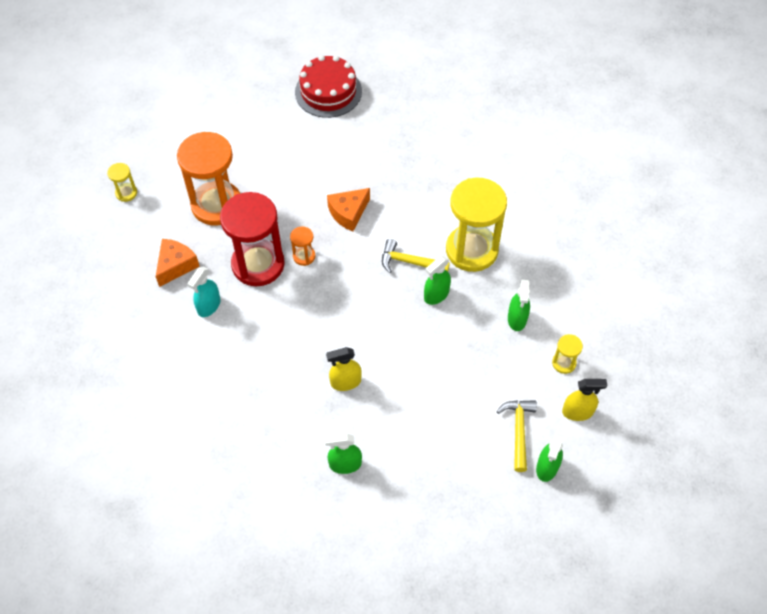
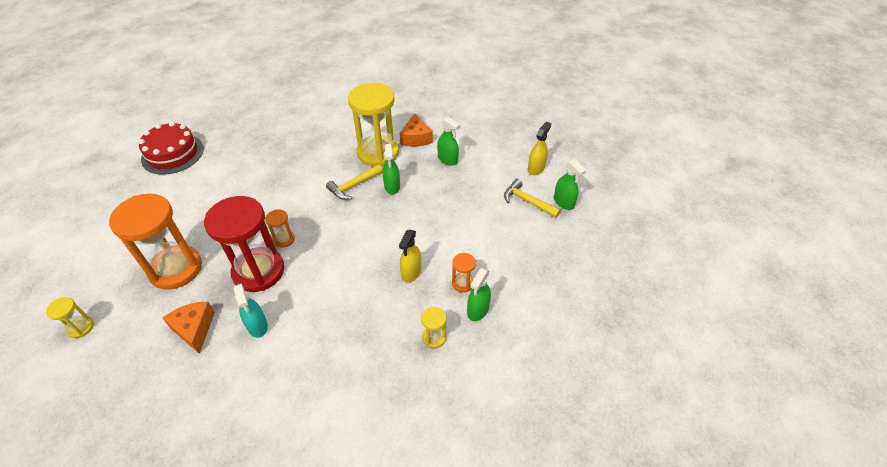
camera: 55 degrees left, 10 degrees down
orange cheese [327,188,370,232] -> orange cheese moved to [400,113,433,147]
yellow hourglass [552,334,583,374] -> yellow hourglass moved to [421,307,446,348]
none -> orange hourglass [452,253,476,293]

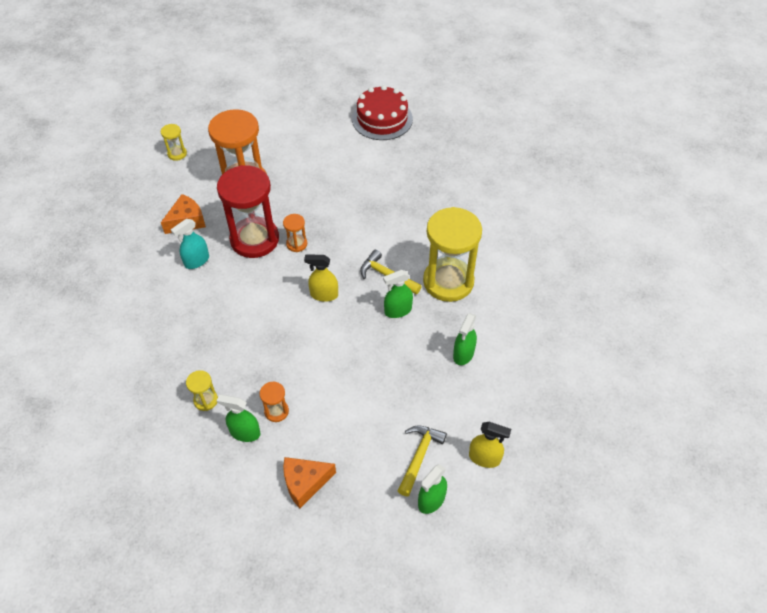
camera: 75 degrees right, 5 degrees up
yellow spray bottle [399,229,421,282] -> yellow spray bottle moved to [304,255,338,302]
orange cheese [400,113,433,147] -> orange cheese moved to [283,457,336,508]

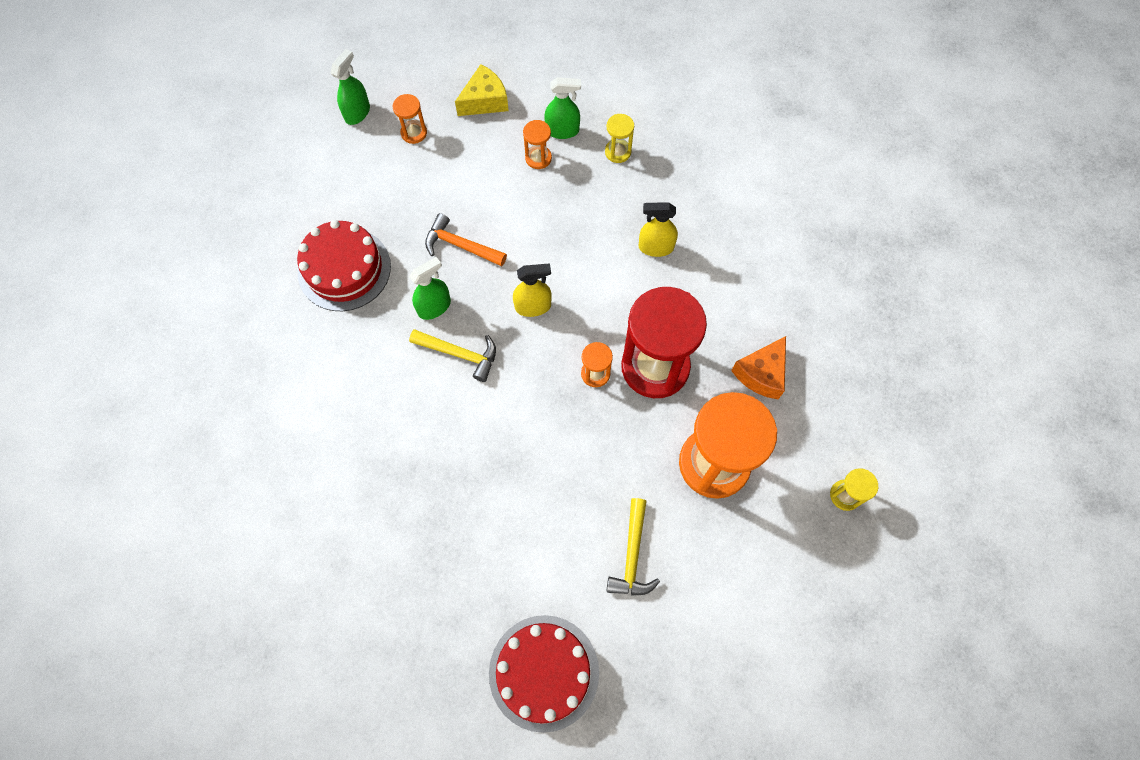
camera: 165 degrees right, 15 degrees up
turquoise spray bottle [171,219,209,269] -> none
orange cheese [283,457,336,508] -> yellow cheese [455,64,509,116]
yellow hammer [398,426,447,497] -> yellow hammer moved to [607,498,660,596]
yellow hourglass [423,207,482,302] -> none
green spray bottle [453,313,477,365] -> red cake [297,220,391,311]
yellow spray bottle [469,422,511,468] -> yellow spray bottle moved to [639,202,678,257]
none -> orange hourglass [393,94,427,144]
none -> orange hammer [425,213,507,266]

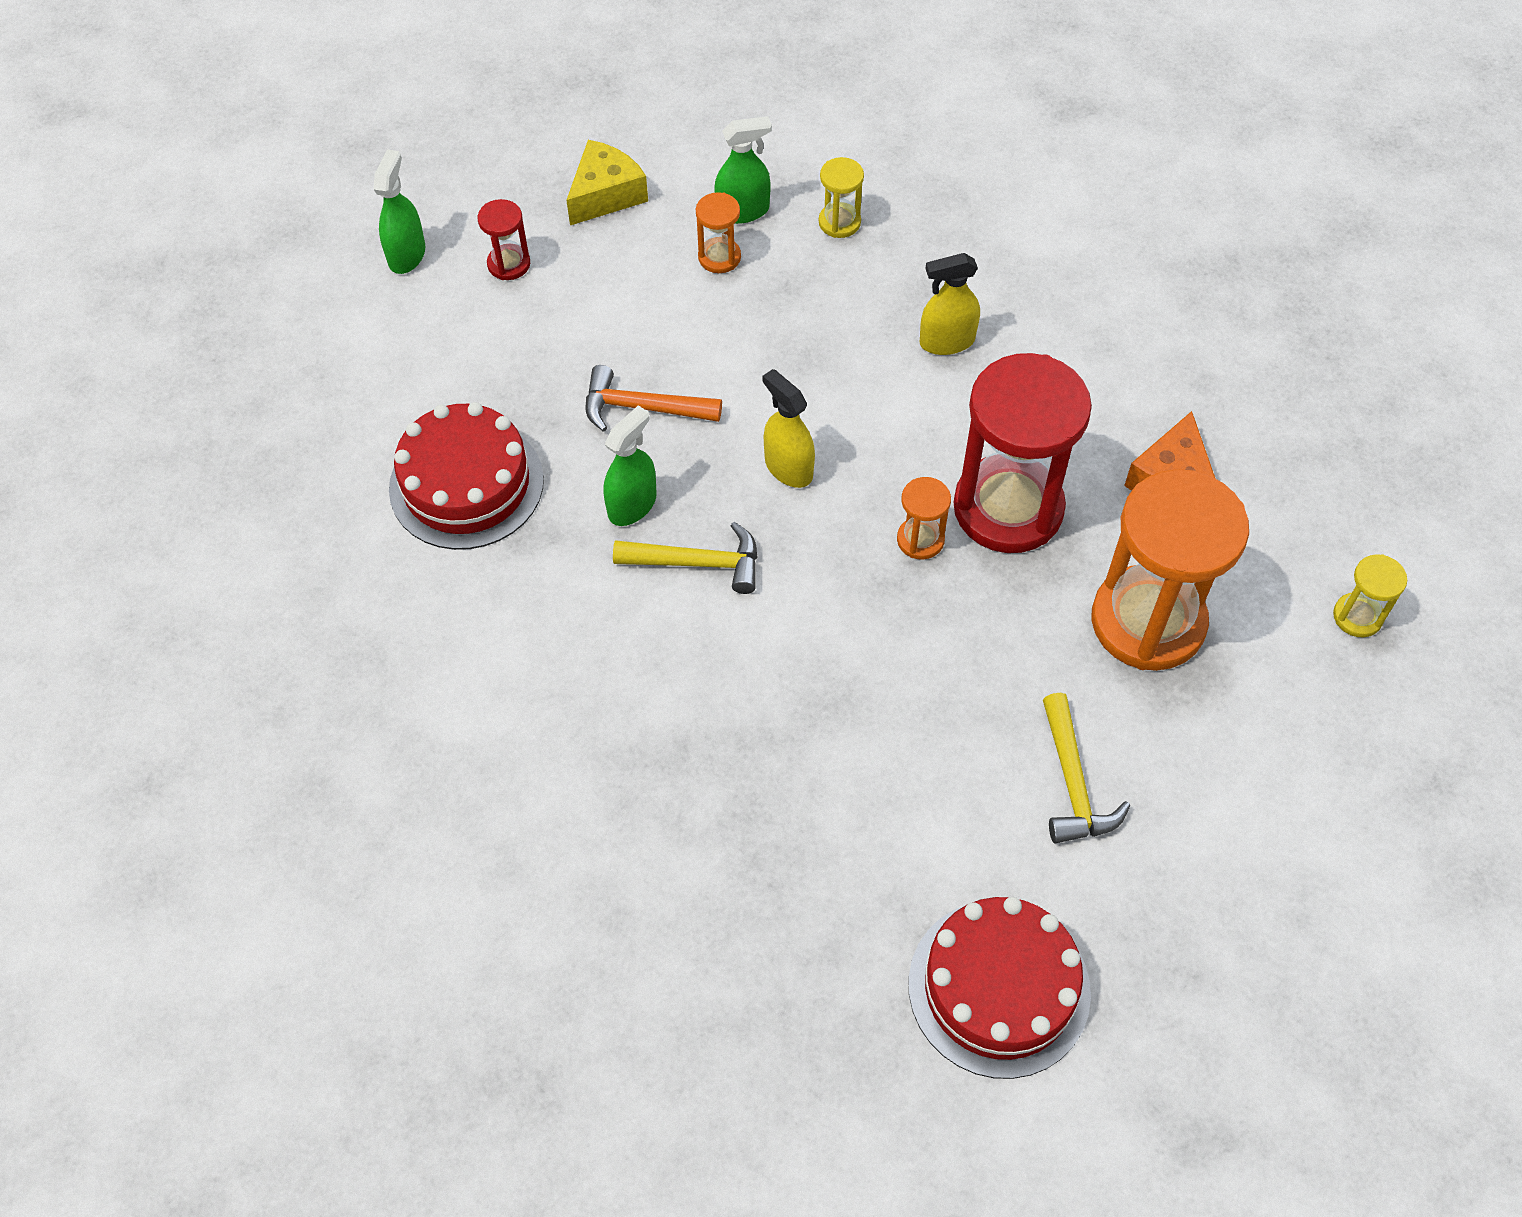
camera: 15 degrees left, 10 degrees down
orange hourglass [393,94,427,144] -> red hourglass [477,199,530,280]
yellow spray bottle [513,263,552,317] -> yellow spray bottle turned 105 degrees counterclockwise [762,369,815,488]

